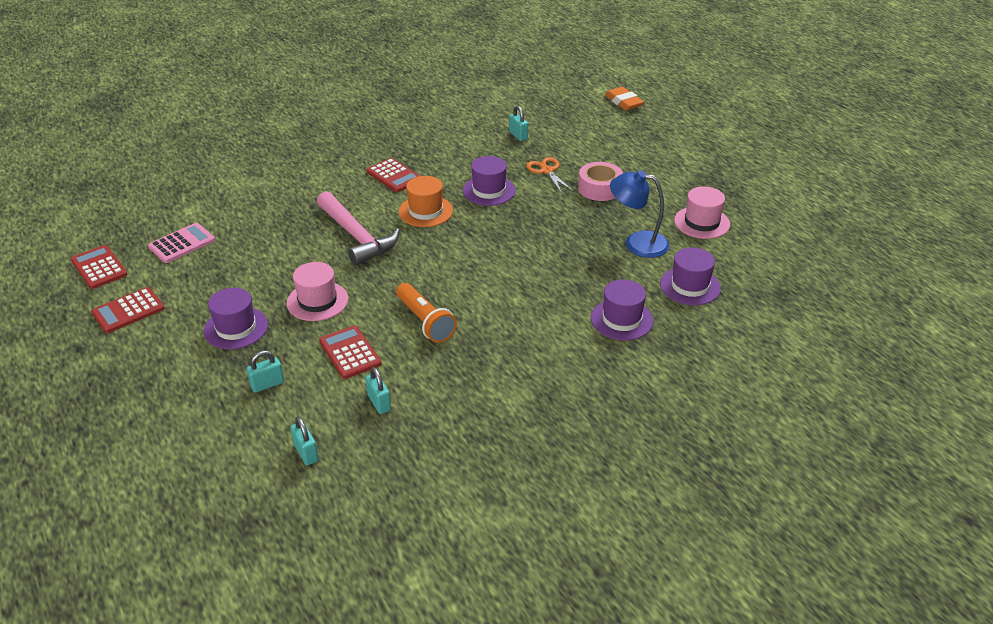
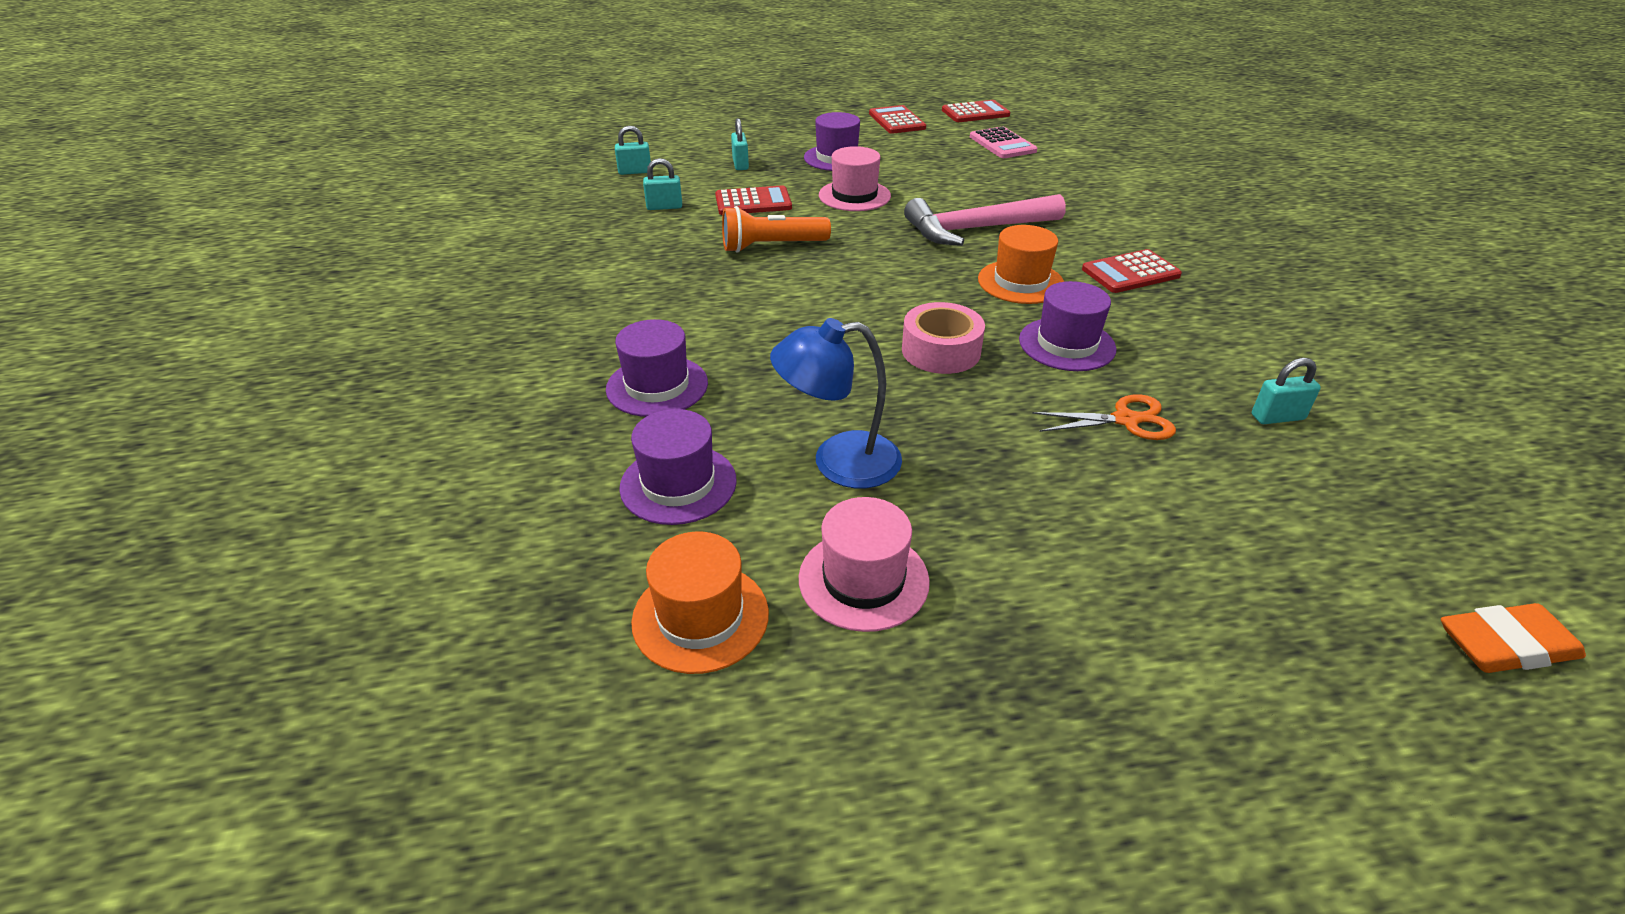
camera: 110 degrees right, 0 degrees up
pink tape [578,162,623,201] -> pink tape moved to [902,302,985,374]
blue lamp [610,170,670,258] -> blue lamp turned 135 degrees counterclockwise [770,318,902,488]
none -> orange hat [631,532,769,674]

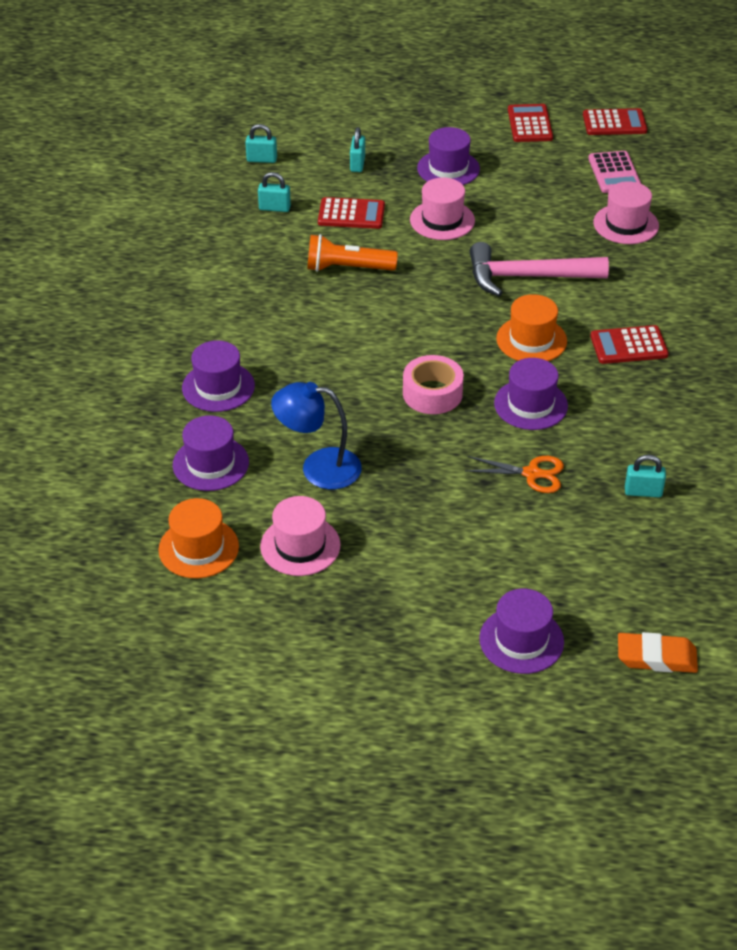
camera: 15 degrees right, 5 degrees up
none -> purple hat [479,589,564,674]
none -> pink hat [593,181,659,244]

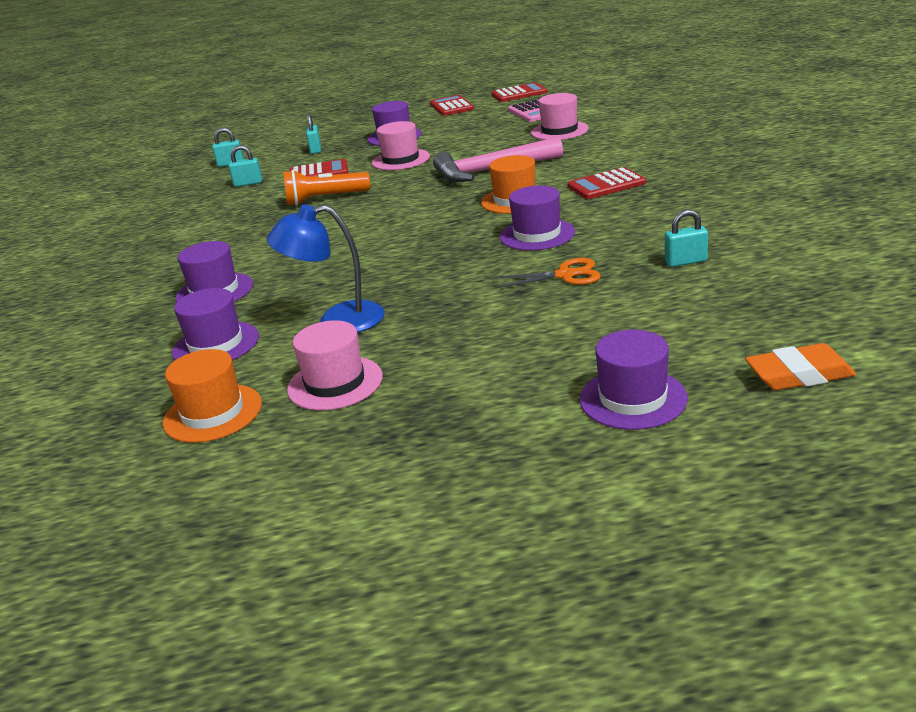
camera: 10 degrees left, 15 degrees down
pink tape [403,355,464,414] -> none

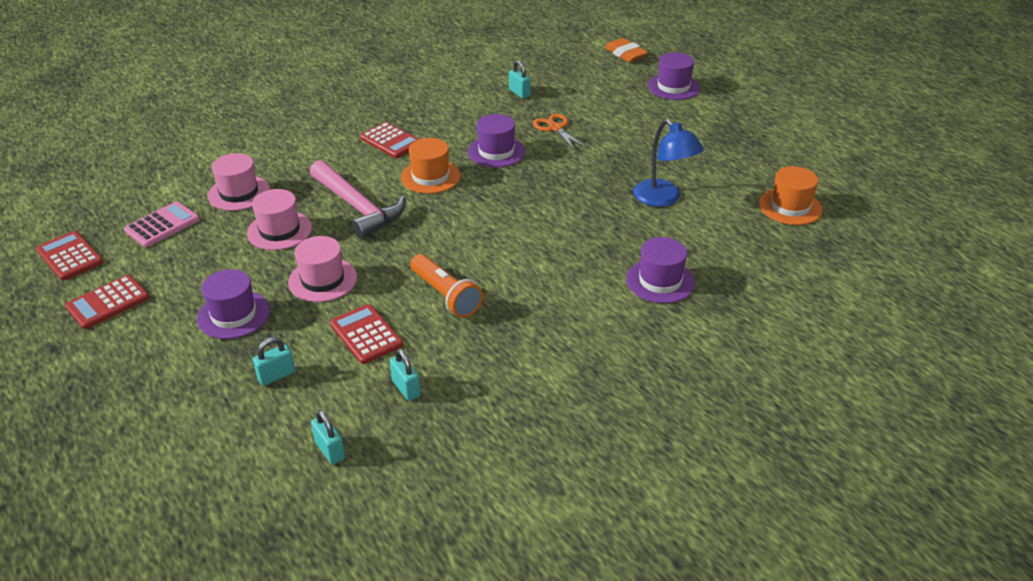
camera: 120 degrees left, 10 degrees up
purple hat [172,288,259,360] -> none
pink hat [287,320,383,410] -> pink hat moved to [247,189,312,250]

